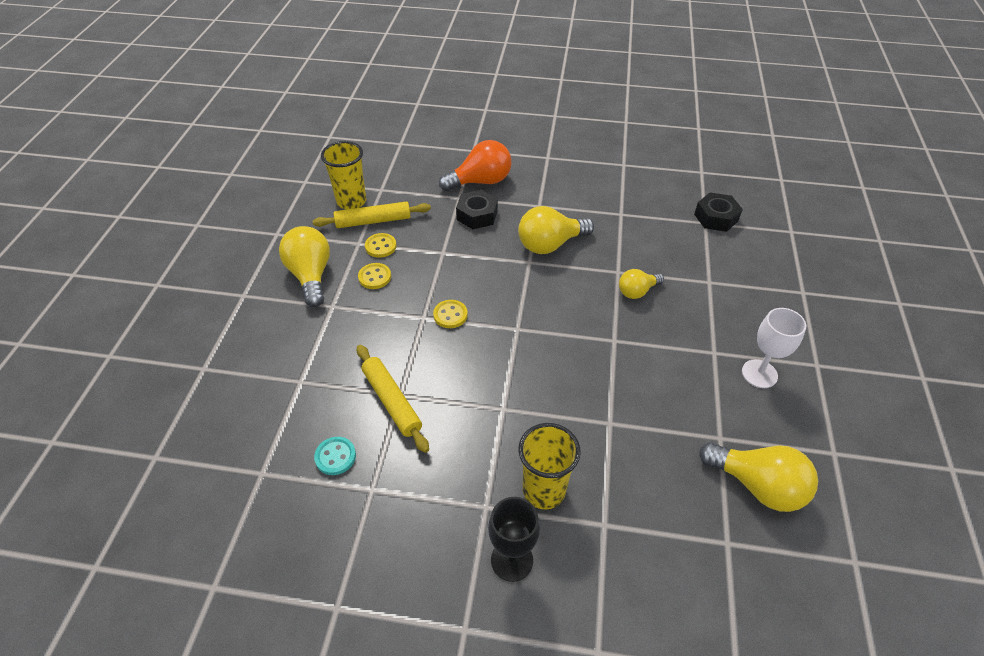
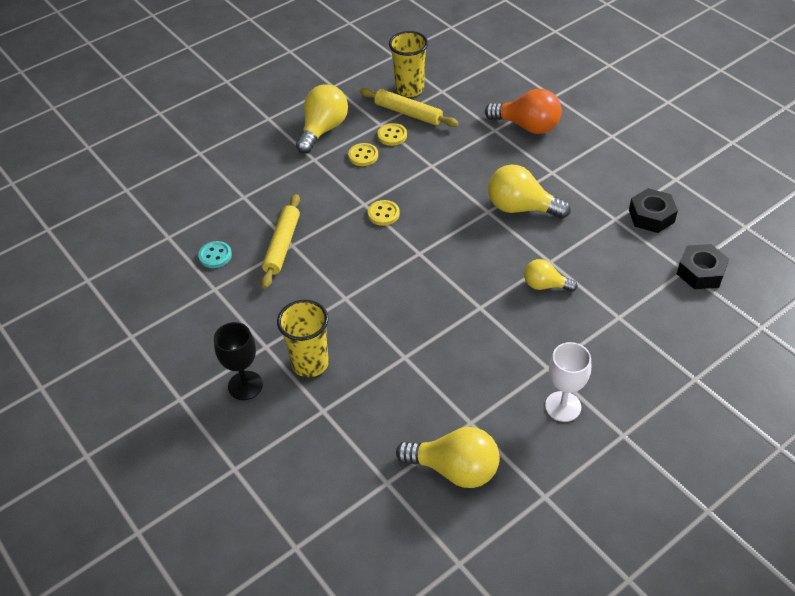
camera: 45 degrees right, 0 degrees up
black nut [456,190,498,229] -> black nut moved to [629,188,678,233]
yellow light bulb [699,442,818,512] -> yellow light bulb turned 60 degrees counterclockwise [396,427,500,488]

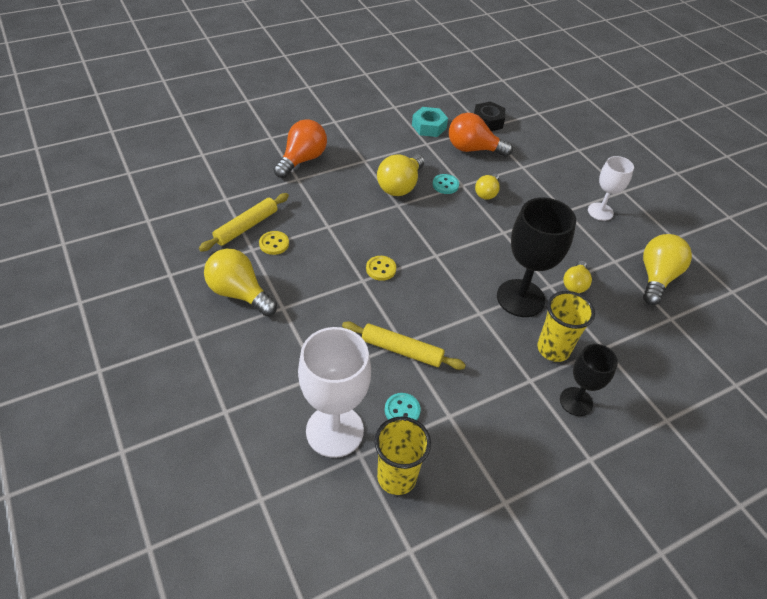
camera: 85 degrees left, 0 degrees up
yellow button [348,143,378,166] -> none
yellow cup [389,31,428,97] -> yellow cup moved to [374,417,431,495]
black nut [629,188,678,233] -> turquoise nut [412,107,448,137]
none -> white goblet [298,327,371,458]
none -> turquoise button [433,174,459,194]
none -> orange light bulb [449,113,513,157]
none -> black goblet [497,198,576,317]
none -> yellow light bulb [563,261,592,293]

